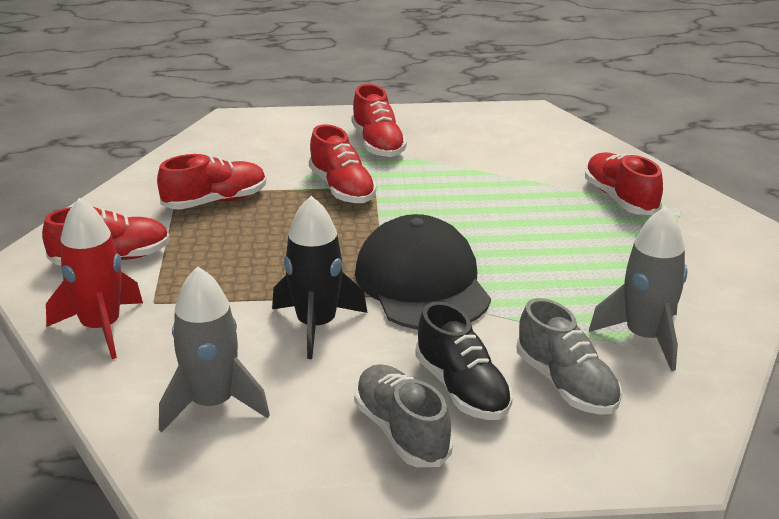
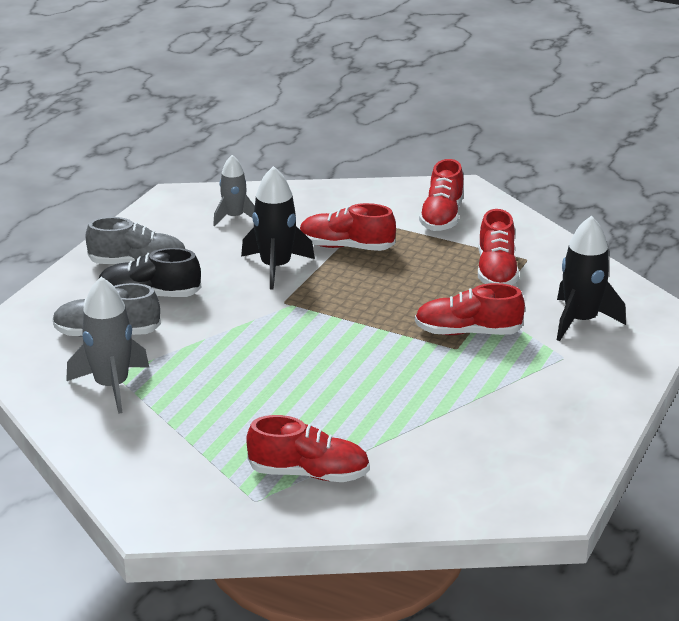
camera: 120 degrees right, 0 degrees up
red rocket [46,198,143,359] -> none
grey rocket [159,267,270,432] -> grey rocket [213,155,255,226], size x0.65
red shoe [352,84,407,157] -> red shoe moved to [300,203,396,251]
black cap [355,214,491,330] -> none
none -> black rocket [557,216,626,341]

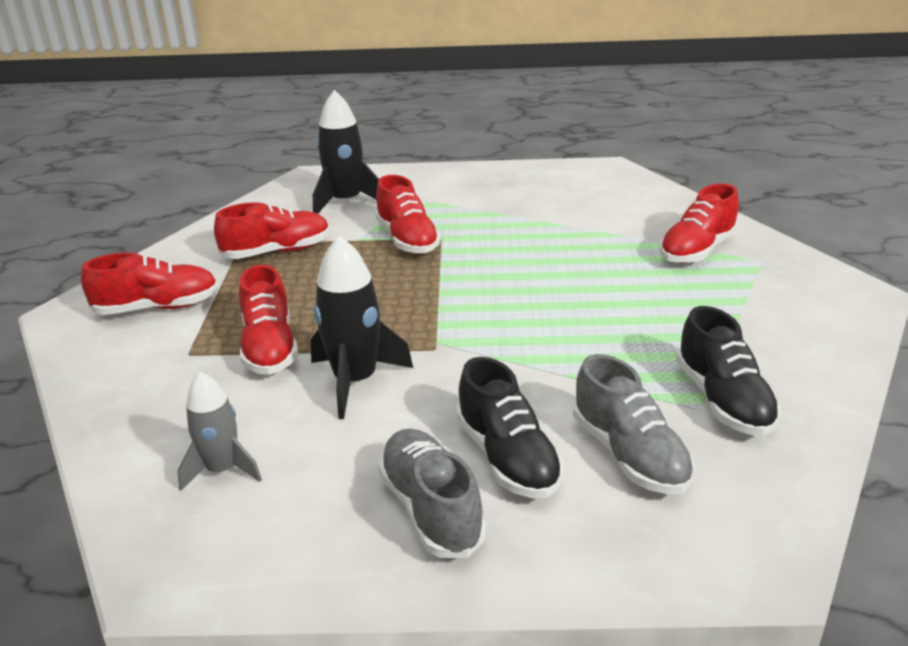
camera: 115 degrees left, 0 degrees up
grey rocket [66,277,149,414] -> black shoe [676,306,781,436]
red shoe [246,415,370,482] -> red shoe turned 120 degrees counterclockwise [660,184,739,263]

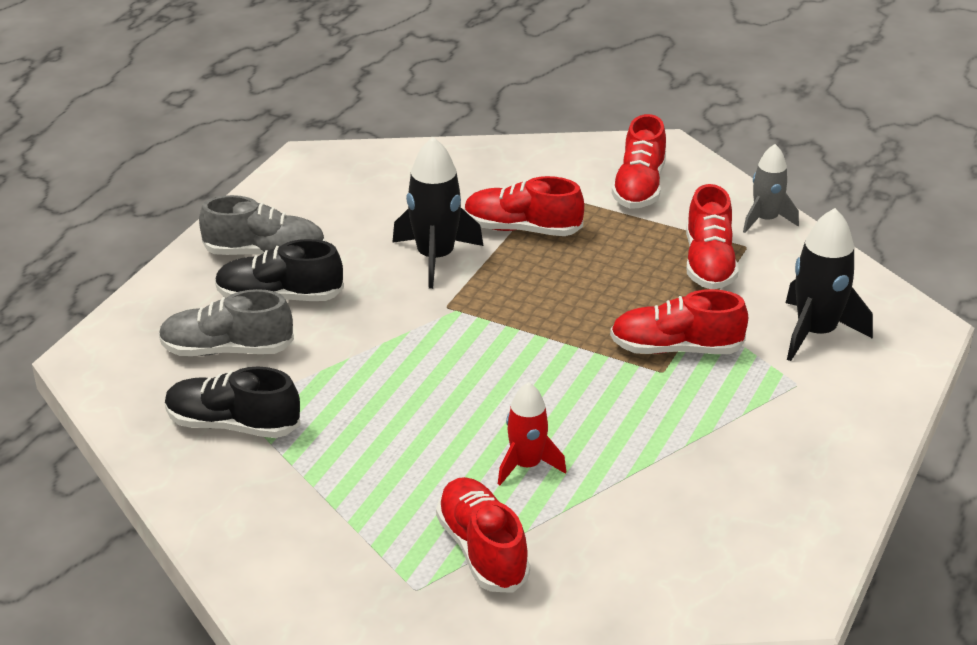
camera: 115 degrees right, 5 degrees up
grey rocket [177,372,262,491] -> grey rocket moved to [743,144,799,233]
none -> red rocket [498,382,566,485]

